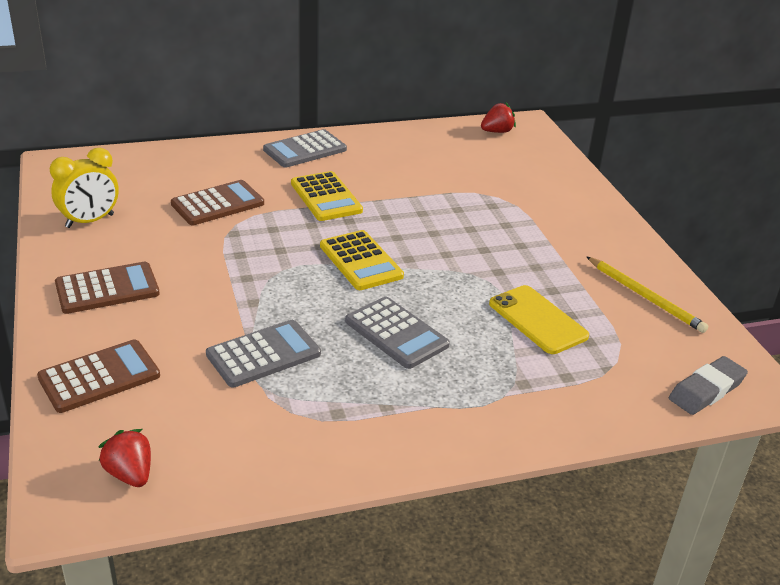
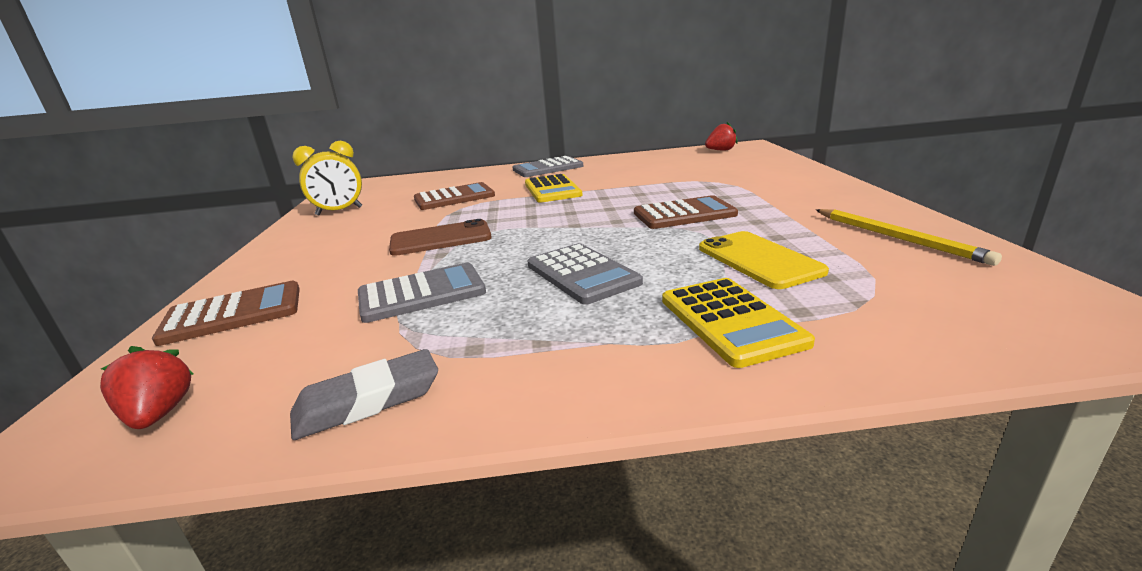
camera: 15 degrees right, 10 degrees down
brown calculator [55,262,160,314] -> brown calculator moved to [634,195,738,229]
yellow calculator [320,230,404,290] -> yellow calculator moved to [662,278,815,368]
grey eraser [669,356,748,415] -> grey eraser moved to [290,349,438,440]
none -> brown phone [389,219,492,256]

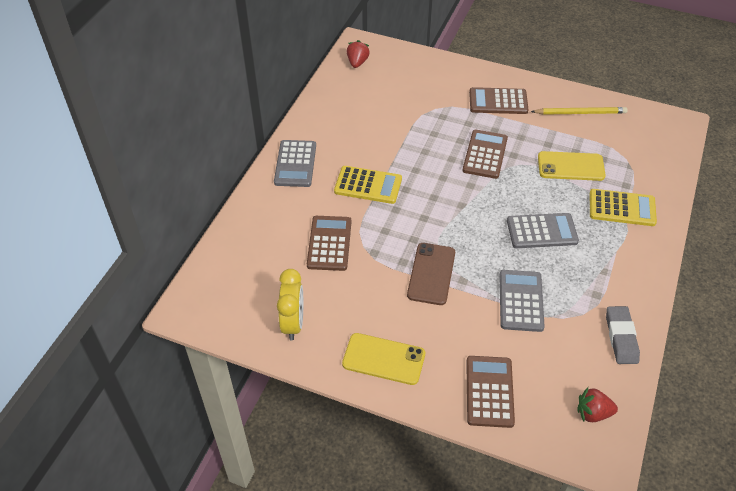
camera: 65 degrees left, 25 degrees up
none -> yellow phone [342,333,425,385]
none -> brown calculator [469,87,529,114]

